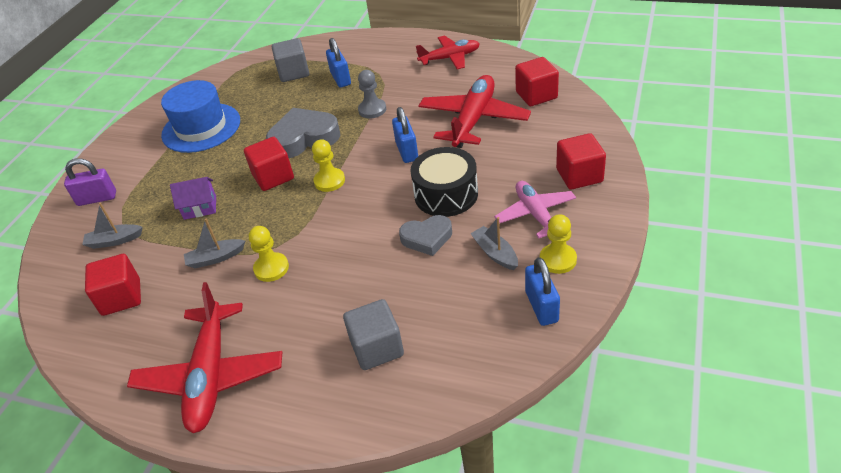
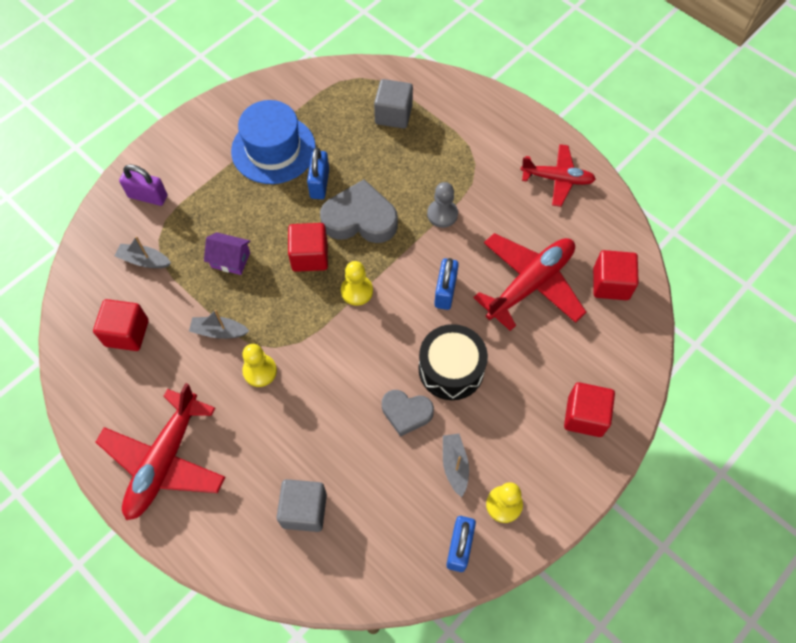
camera: 20 degrees right, 20 degrees up
blue padlock [326,38,351,88] -> blue padlock moved to [307,147,329,199]
pink plane [494,181,576,238] -> none

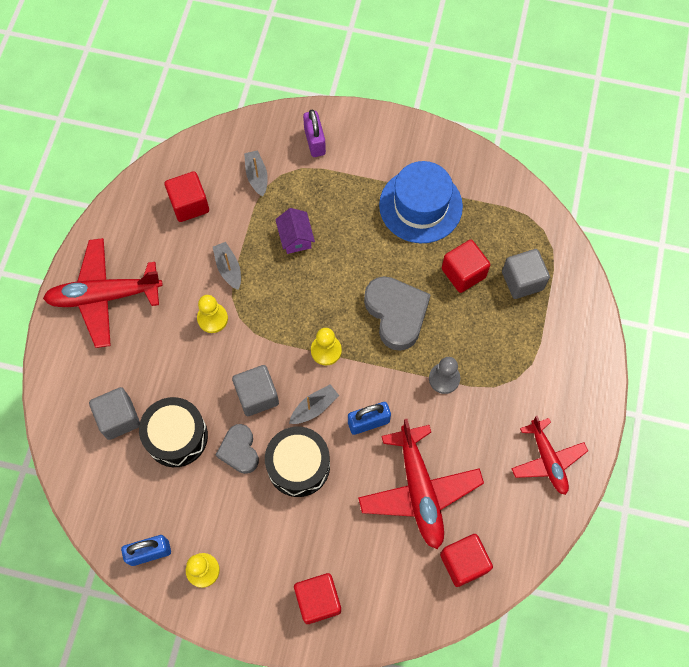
camera: 60 degrees right, 5 degrees up
red cube [288,223,328,272] -> red cube moved to [442,240,490,293]
blue padlock [307,147,329,199] -> none
grey boat [443,434,469,497] -> grey boat moved to [289,384,339,424]
red plane [473,233,586,331] -> red plane turned 60 degrees clockwise [358,419,484,549]
none -> black drum [139,397,208,467]
none -> grey cube [232,365,279,416]

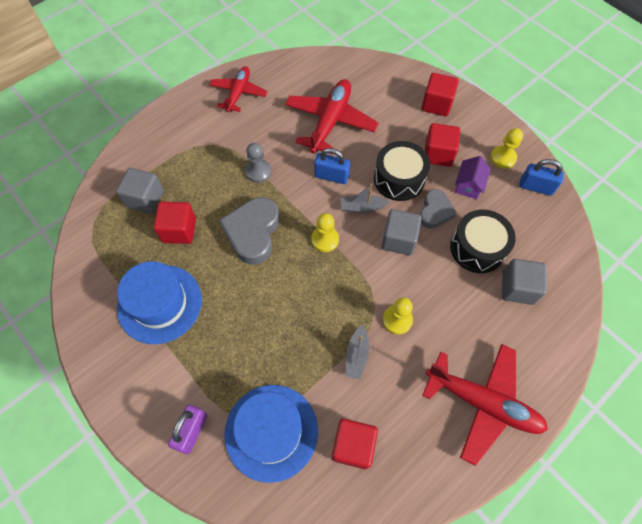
camera: 145 degrees left, 5 degrees down
grey boat [244,150,268,197] -> blue hat [224,385,318,483]
purple house [275,208,315,254] -> purple house moved to [455,156,491,199]
red cube [440,534,493,587] -> red cube moved to [424,123,460,167]

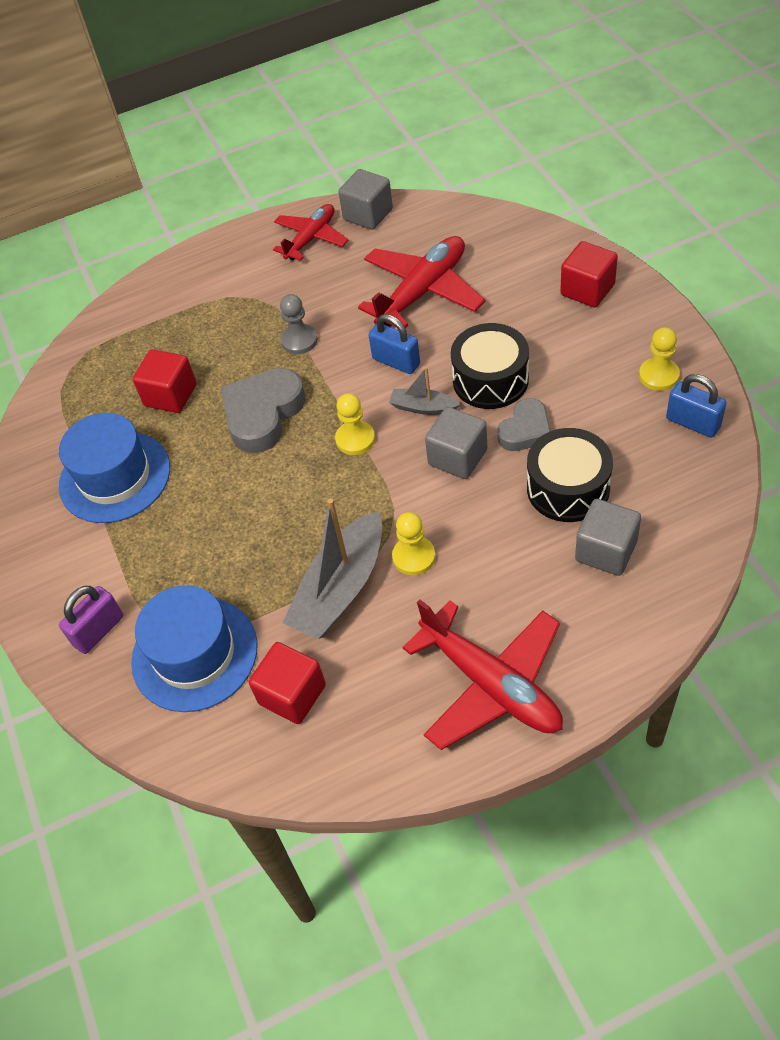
camera: 25 degrees right, 10 degrees down
grey cube [116,168,164,214] -> grey cube moved to [338,169,393,230]
grey boat [346,325,369,380] -> grey boat [283,498,382,639], size x1.96
red cube [424,123,460,167] -> none
purple house [455,156,491,199] -> none

